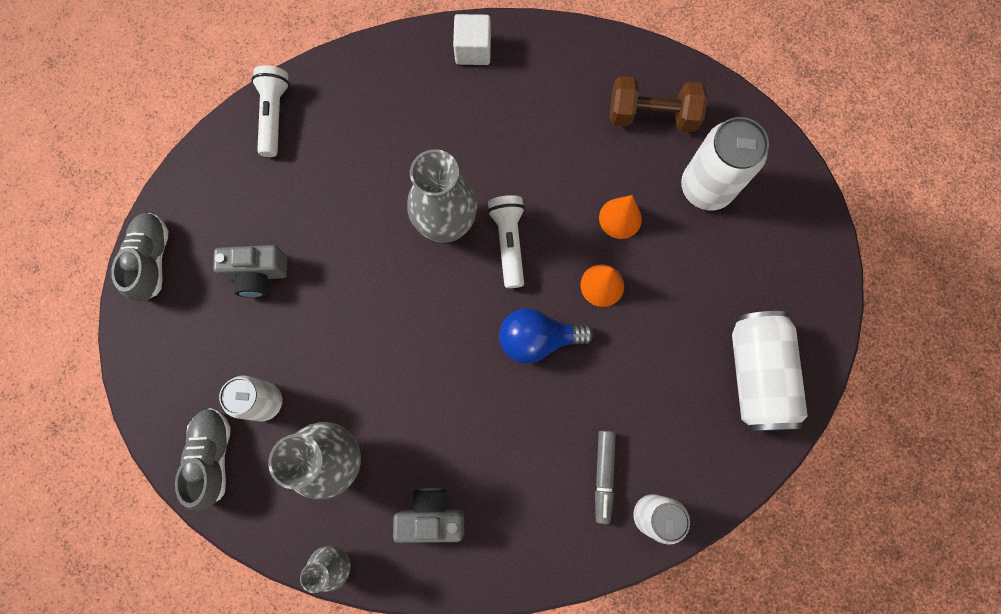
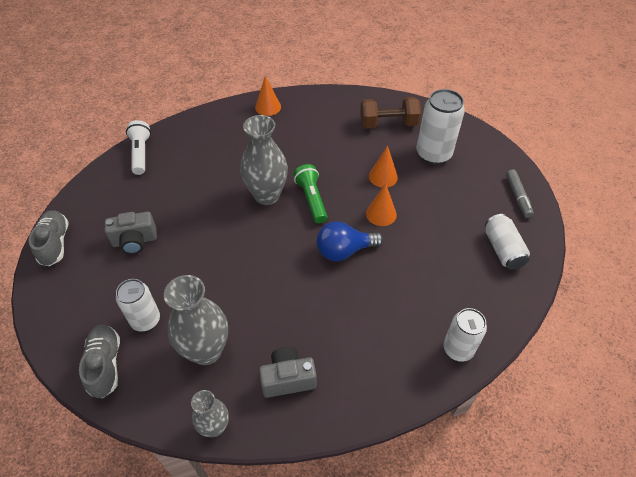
camera: 10 degrees left, 25 degrees down
white cube [453,14,491,65] -> orange cone [255,76,281,116]
white flashlight [488,195,525,288] -> green flashlight [293,164,327,223]
grey marker [595,431,616,524] -> grey marker moved to [506,169,534,218]
white can [732,311,808,431] -> white can [485,214,530,270], size x0.66

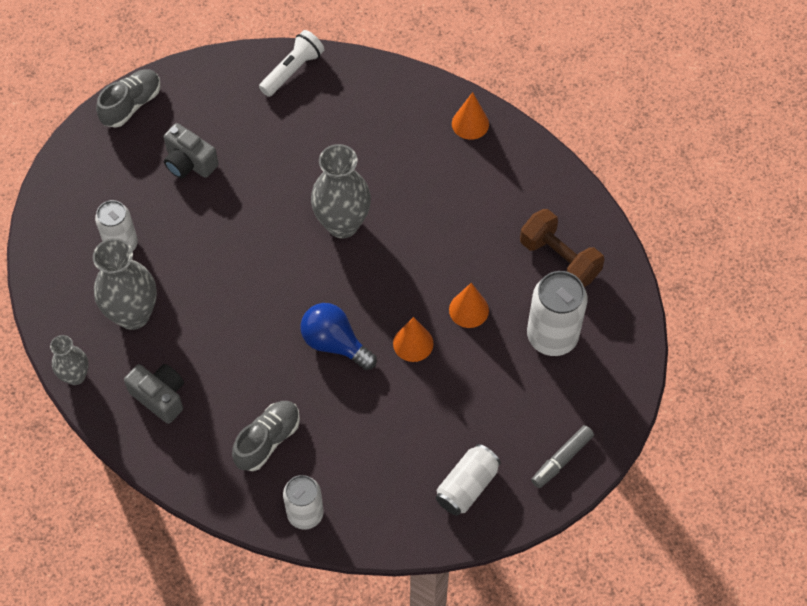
camera: 50 degrees right, 10 degrees up
grey shoe [79,325,120,398] -> grey shoe moved to [232,401,300,471]
green flashlight [293,164,327,223] -> none

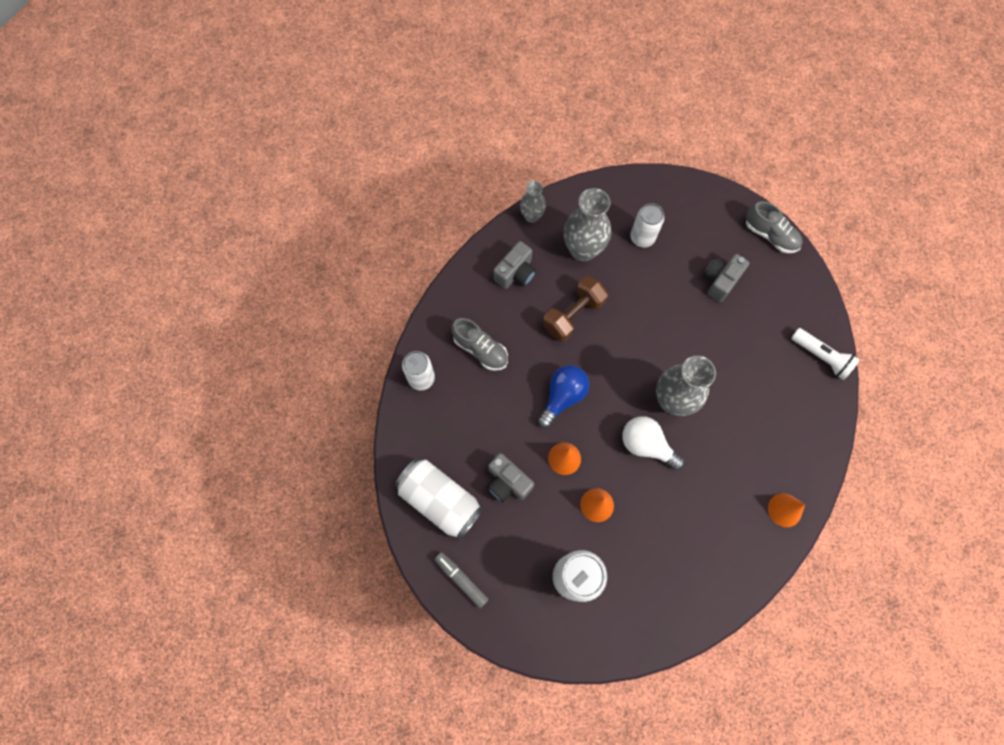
camera: 90 degrees right, 10 degrees up
white can [436,444,501,516] -> white can [395,459,483,540], size x1.51
brown dumbbell [520,209,604,287] -> brown dumbbell moved to [543,276,608,342]
none -> grey camera [487,453,534,502]
none -> white light bulb [622,416,685,471]

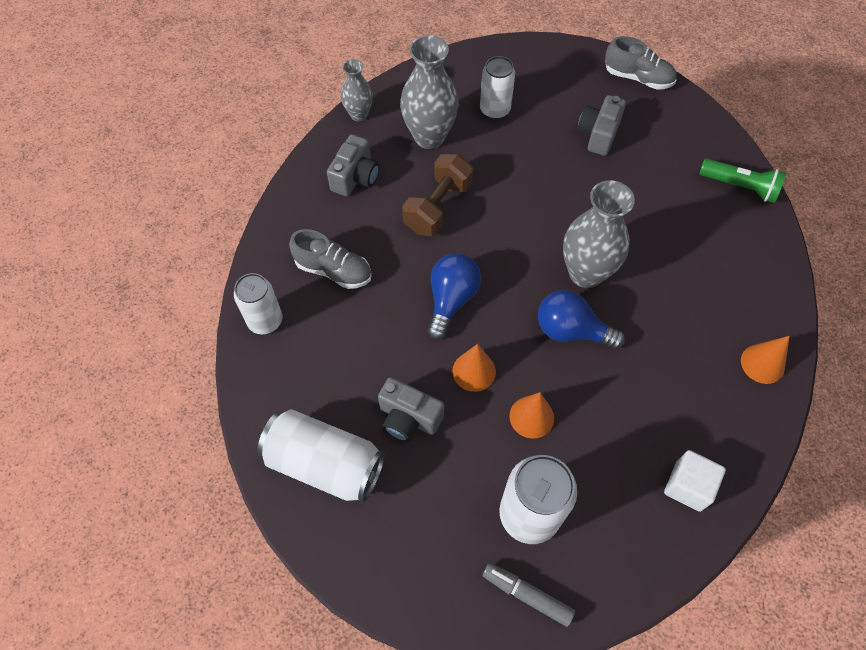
camera: 15 degrees left, 10 degrees down
grey marker [435,552,489,608] -> grey marker moved to [482,563,575,627]
white light bulb [622,416,685,471] -> blue light bulb [538,290,625,349]
white flashlight [791,328,860,380] -> green flashlight [699,159,786,203]
none -> white cube [664,450,726,512]

